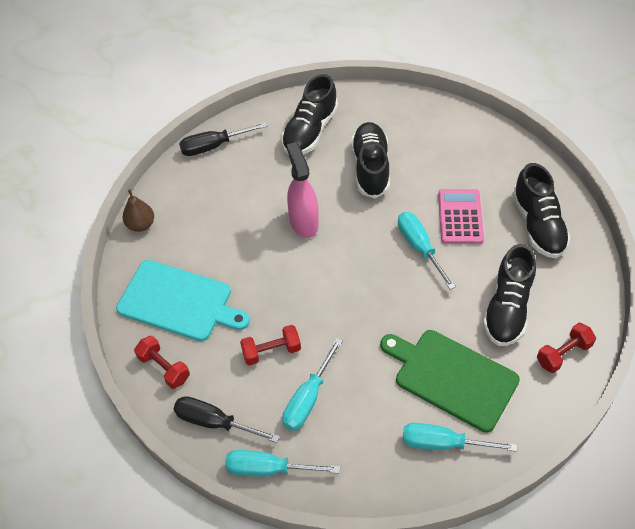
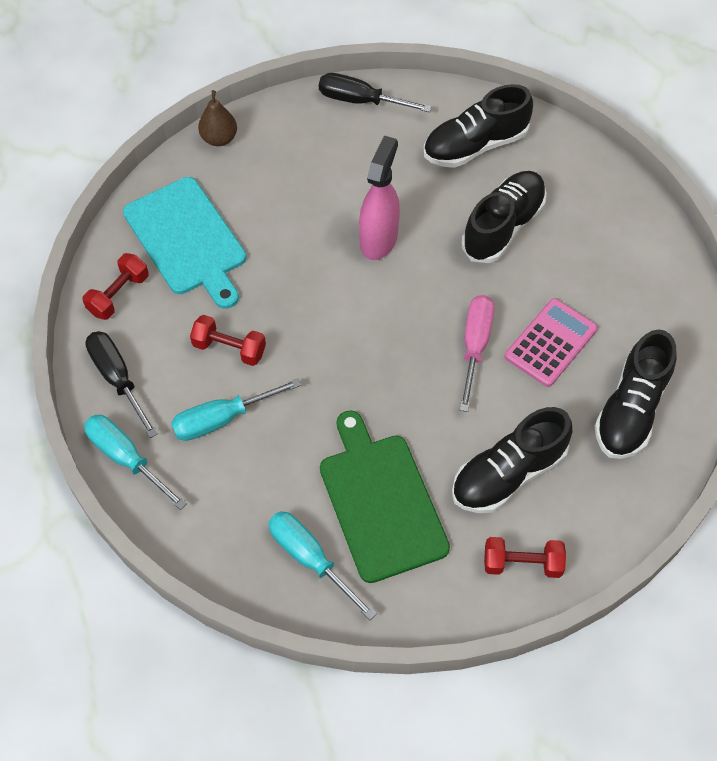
camera: 35 degrees right, 5 degrees up
red dumbbell [134,336,190,389] -> red dumbbell turned 45 degrees clockwise [83,253,148,320]
turquoise screwdriver [398,212,456,290] -> pink screwdriver [460,295,495,412]

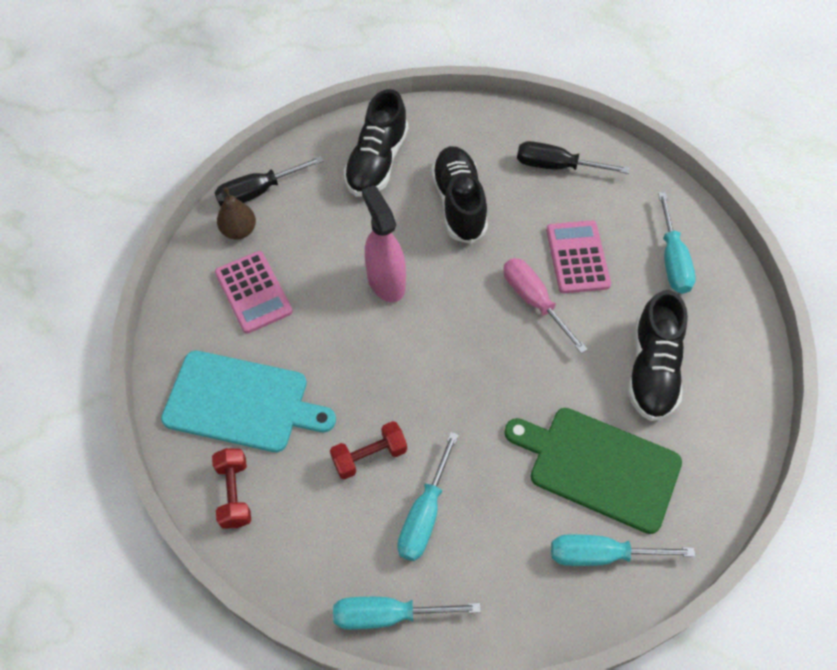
camera: 45 degrees left, 0 degrees up
black screwdriver [85,331,158,438] -> black screwdriver moved to [517,141,630,174]
brown pear [198,90,237,146] -> brown pear moved to [217,187,256,240]
red dumbbell [484,537,566,578] -> none
black shoe [595,329,676,459] -> turquoise screwdriver [658,192,696,294]
none -> pink calculator [215,251,293,334]

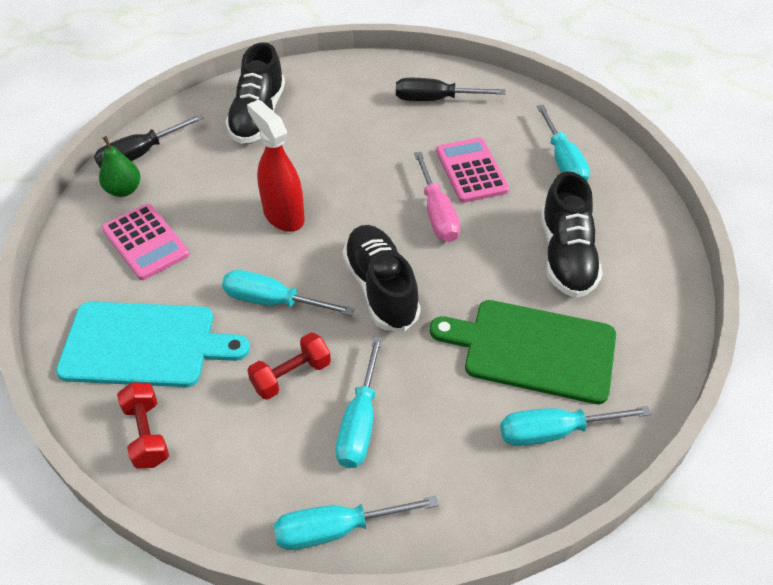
camera: 10 degrees left, 10 degrees down
brown pear [217,187,256,240] -> green pear [99,136,141,197]
pink spray bottle [362,185,406,302] -> red spray bottle [247,99,305,232]
black shoe [431,146,488,244] -> black shoe moved to [342,225,421,332]
pink screwdriver [504,258,588,354] -> pink screwdriver turned 150 degrees counterclockwise [414,152,460,242]
none -> turquoise screwdriver [222,270,354,316]

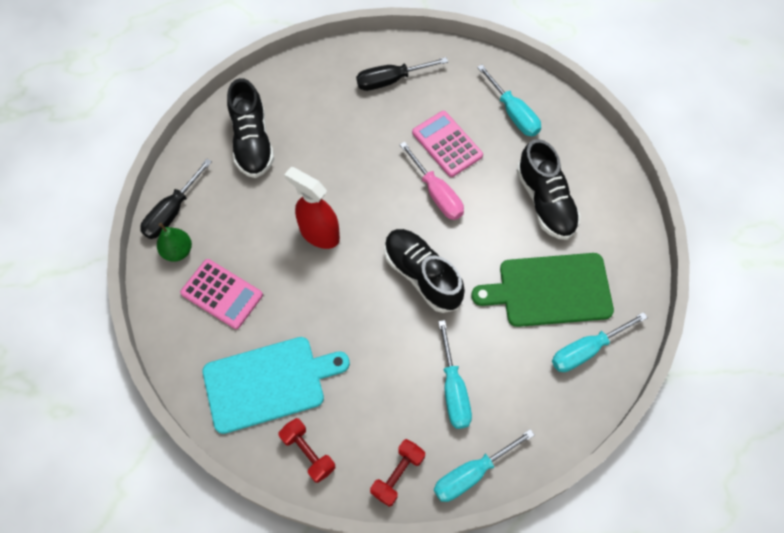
camera: 20 degrees left, 15 degrees up
turquoise screwdriver [222,270,354,316] -> none
red dumbbell [247,332,331,400] -> red dumbbell moved to [370,439,425,507]

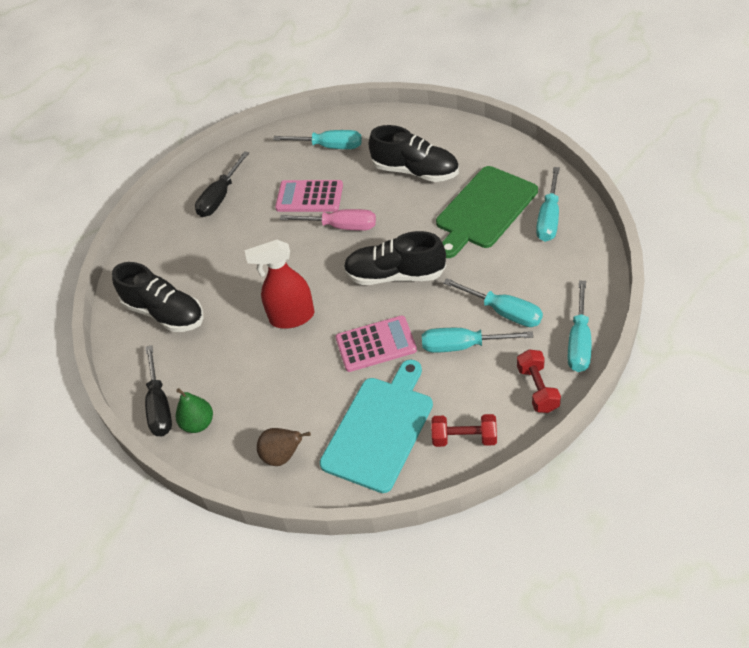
camera: 40 degrees left, 15 degrees down
pink calculator [180,259,263,329] -> pink calculator moved to [335,316,417,372]
none -> brown pear [257,428,311,466]
none -> turquoise screwdriver [422,328,533,353]

